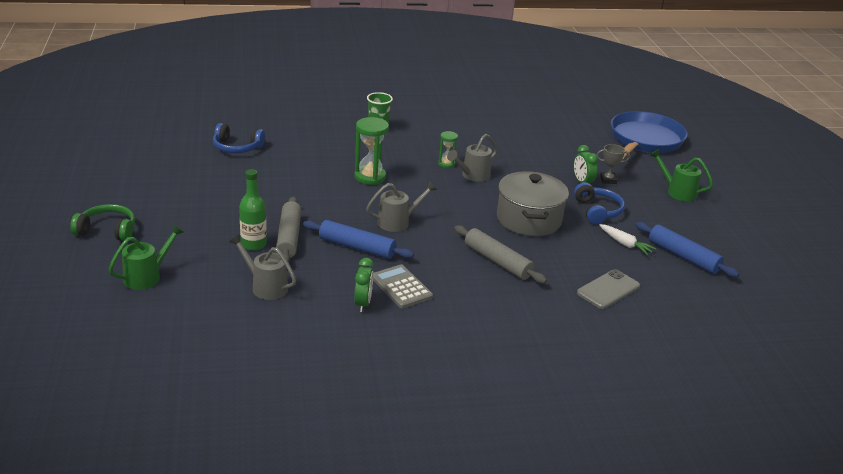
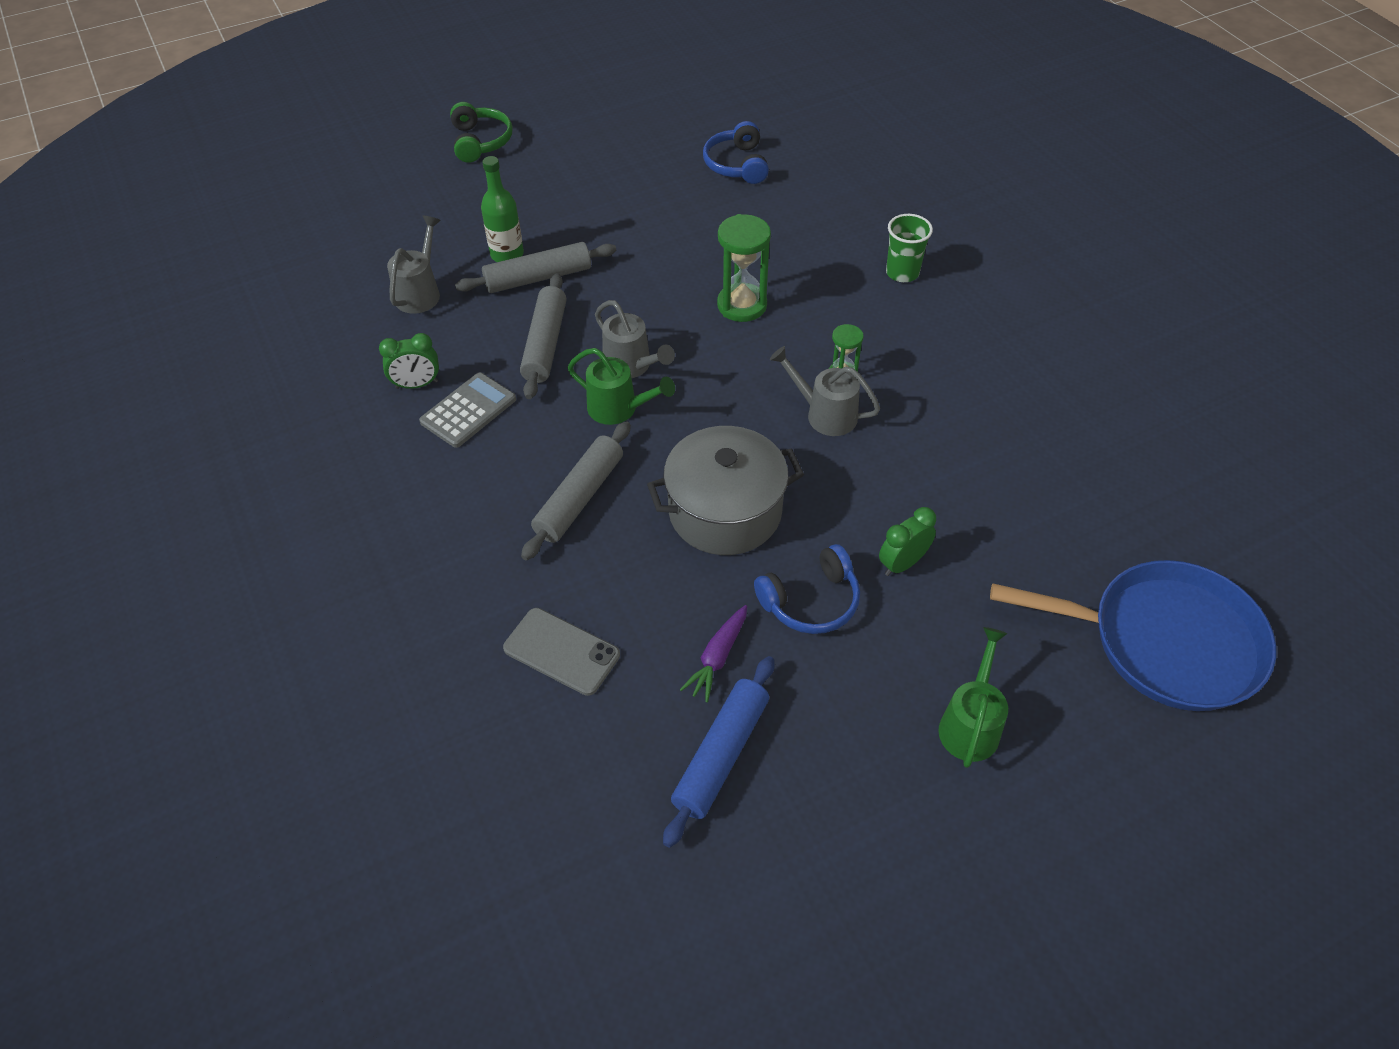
camera: 75 degrees right, 20 degrees up
green watering can [109,224,184,290] -> green watering can moved to [568,348,675,425]
blue rolling pin [303,220,414,259] -> grey rolling pin [520,273,566,399]
grey trophy [597,144,630,184] -> none
white carrot [599,224,656,255] -> purple carrot [680,605,747,703]

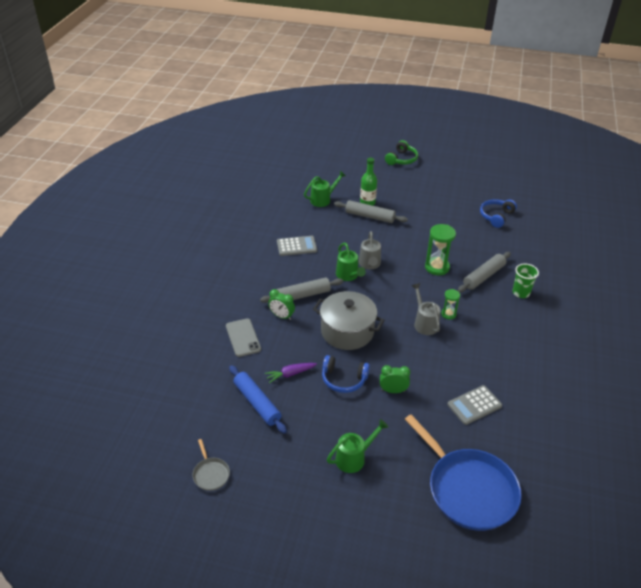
camera: 40 degrees right, 10 degrees down
green clock [379,333,439,389] -> green clock moved to [268,289,295,320]
grey watering can [387,216,441,314] -> green watering can [304,171,346,207]
grey rolling pin [520,273,566,399] -> grey rolling pin moved to [458,252,511,292]
blue rolling pin [663,656,774,848] -> blue rolling pin turned 75 degrees clockwise [229,365,287,434]
none -> grey pan [193,439,230,491]
none -> grey calculator [447,385,502,425]

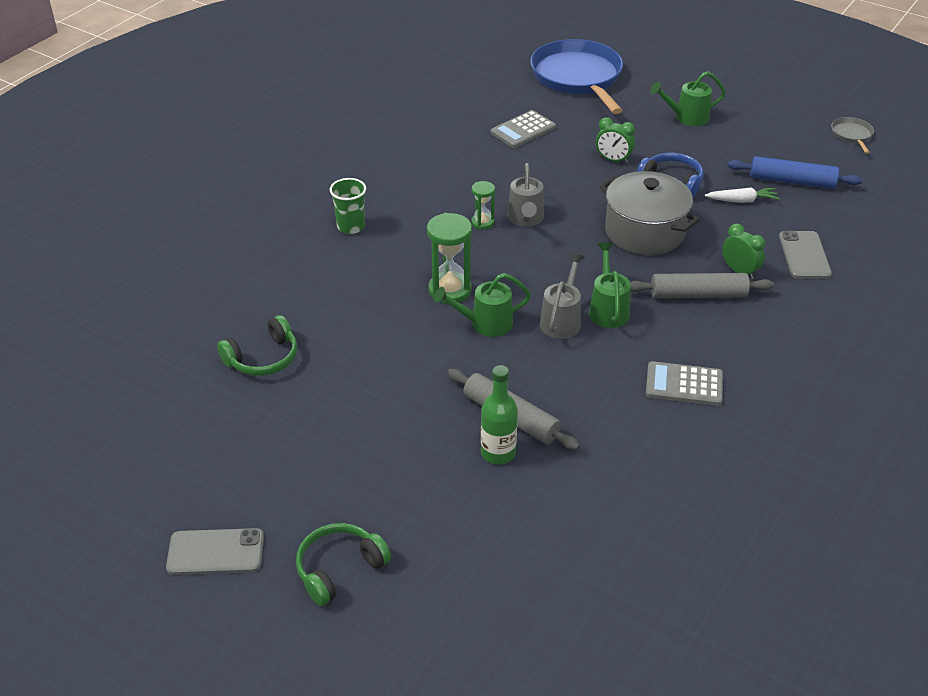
camera: 160 degrees left, 0 degrees up
blue rolling pin [229,365,287,434] -> blue rolling pin turned 60 degrees counterclockwise [728,156,862,189]
purple carrot [265,363,317,383] -> white carrot [705,187,780,203]
green watering can [304,171,346,207] -> green watering can moved to [434,273,531,337]
grey calculator [447,385,502,425] -> grey calculator turned 150 degrees clockwise [491,110,556,148]
grey rolling pin [458,252,511,292] -> none
blue headphones [480,199,517,228] -> green headphones [217,315,297,376]
none -> grey phone [166,528,264,575]

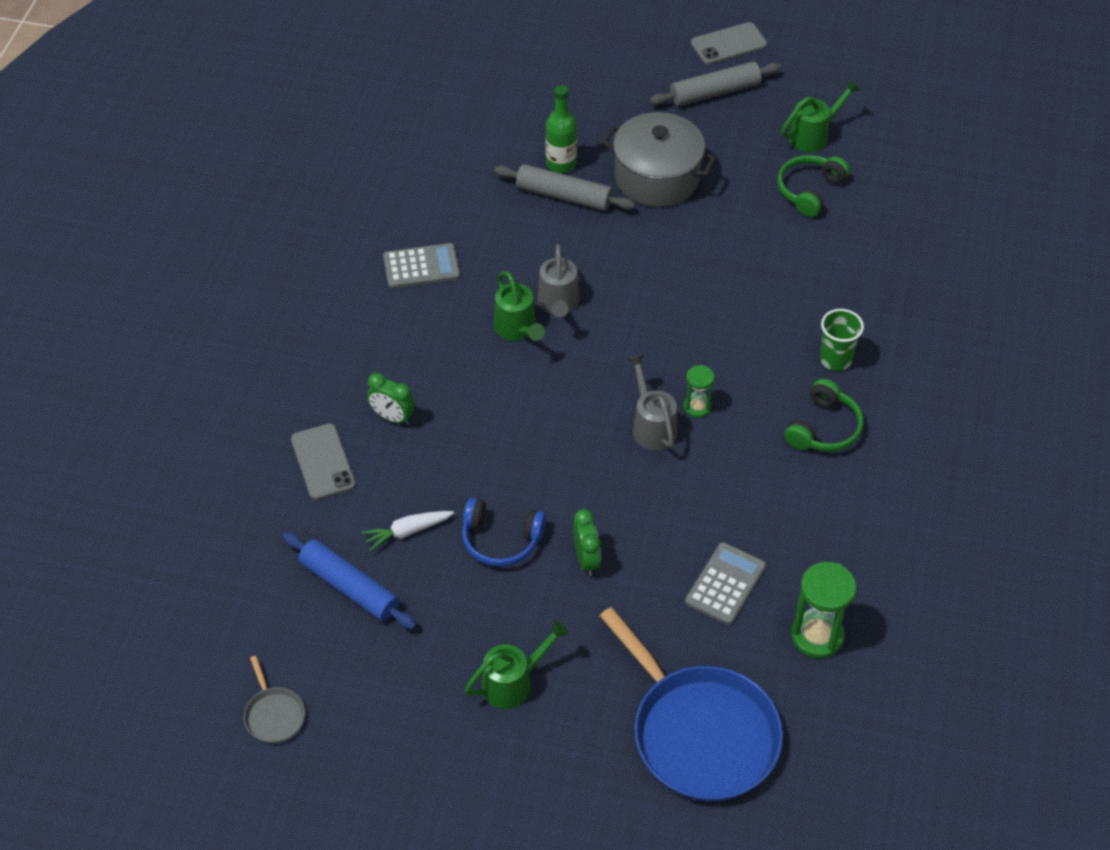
camera: 160 degrees right, 10 degrees up
green headphones [296,523,391,606] -> green headphones moved to [784,379,864,452]
green hourglass [427,213,472,304] -> green hourglass moved to [791,562,856,659]
green watering can [434,273,531,337] -> green watering can moved to [781,80,860,152]
green clock [596,117,635,163] -> green clock turned 75 degrees clockwise [573,509,601,576]
grey pot [599,171,700,255] -> grey pot moved to [601,112,717,207]
grey rolling pin [630,273,774,298] -> grey rolling pin moved to [650,62,781,106]
blue rolling pin [728,156,862,189] -> blue rolling pin turned 45 degrees clockwise [282,532,417,630]

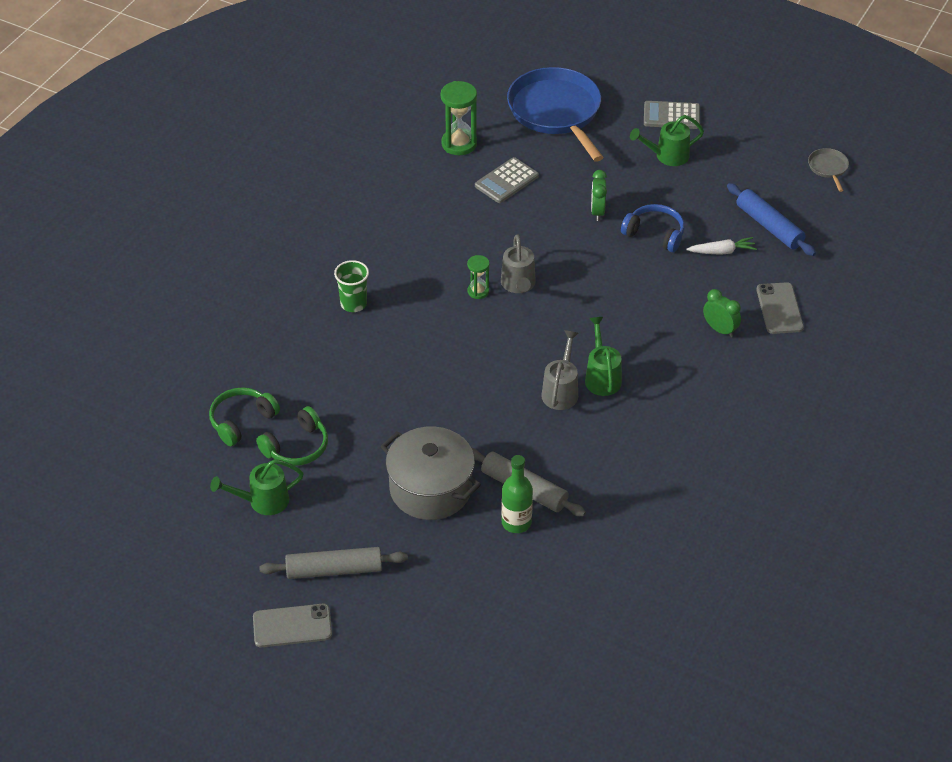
camera: 165 degrees left, 5 degrees down
grey calculator [383,243,460,288] -> grey calculator moved to [644,101,700,129]
green headphones [784,379,864,452] -> green headphones moved to [209,387,280,446]

